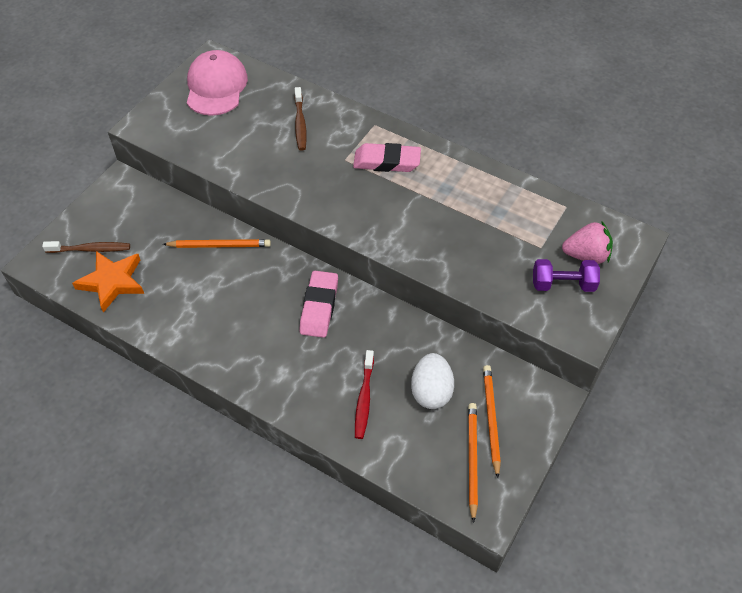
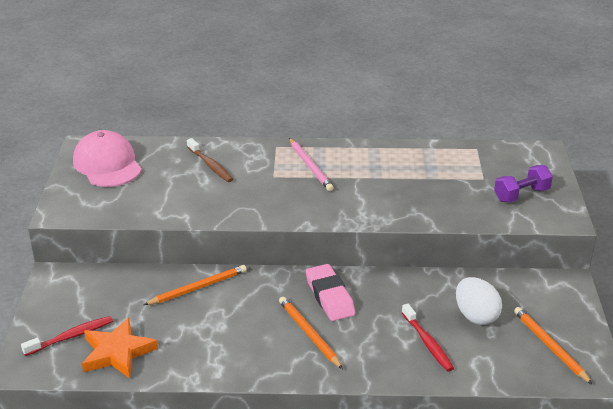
camera: 30 degrees left, 20 degrees down
brown toothbrush [42,241,130,253] -> red toothbrush [21,316,113,356]
pink eraser [353,143,421,172] -> pink pencil [289,138,334,191]
orange pencil [483,365,501,478] -> orange pencil moved to [279,297,343,369]
pink strawberry [562,221,613,264] -> none

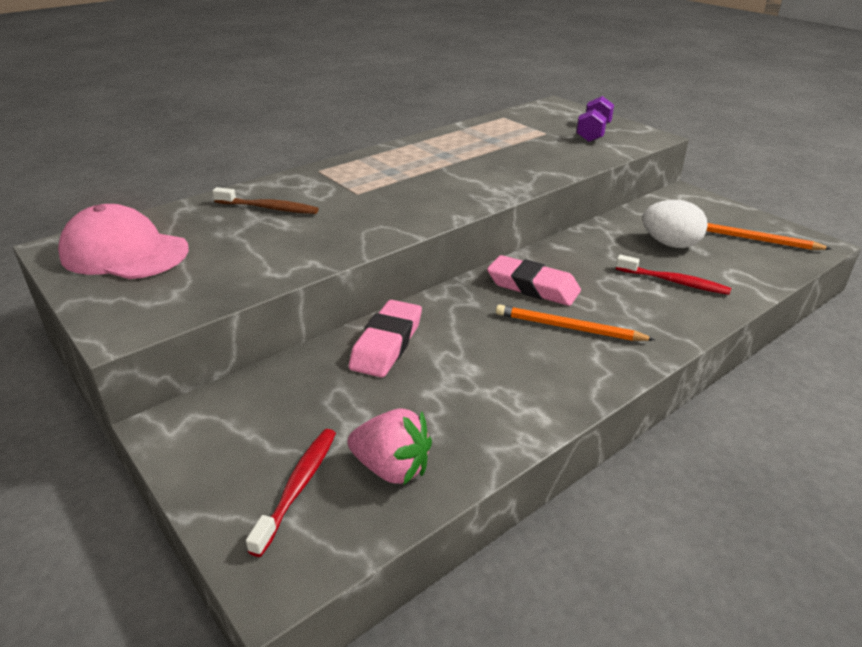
camera: 40 degrees left, 0 degrees up
orange star [82,318,158,379] -> pink strawberry [347,408,432,485]
orange pencil [144,265,247,305] -> pink eraser [349,300,422,378]
pink pencil [289,138,334,191] -> none

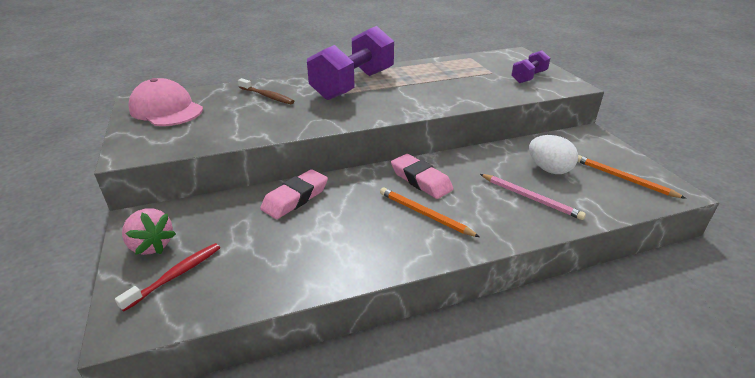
camera: 20 degrees right, 0 degrees up
pink strawberry [347,408,432,485] -> pink strawberry moved to [122,208,176,255]
red toothbrush [616,255,731,295] -> pink pencil [480,174,586,220]
none -> purple dumbbell [307,26,394,100]

